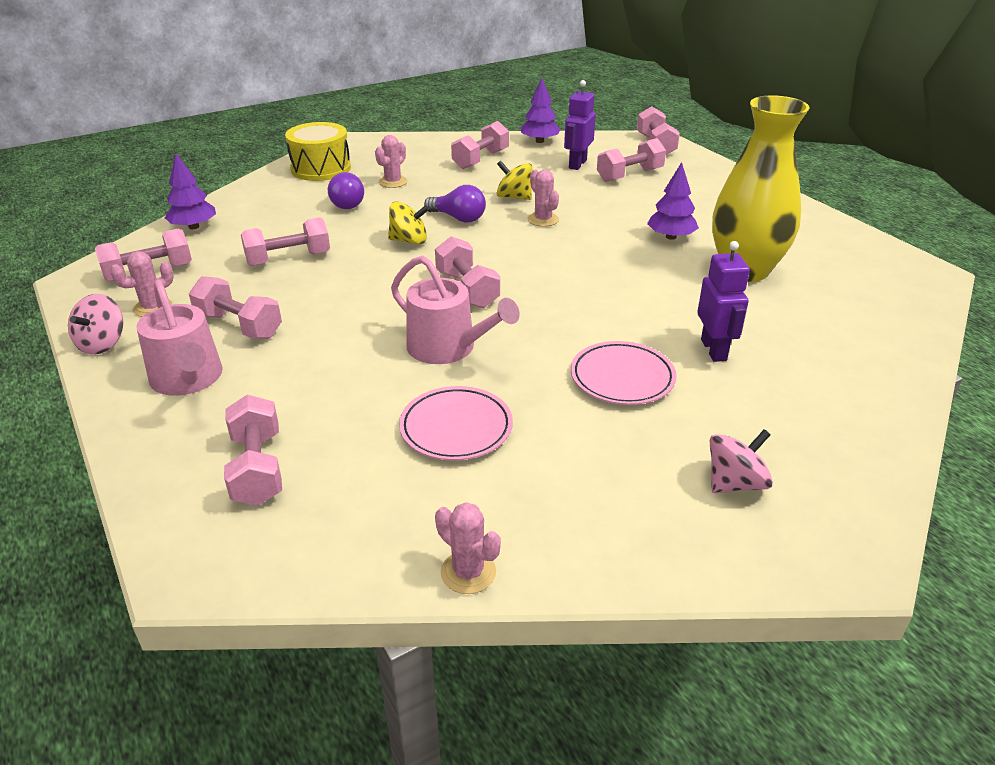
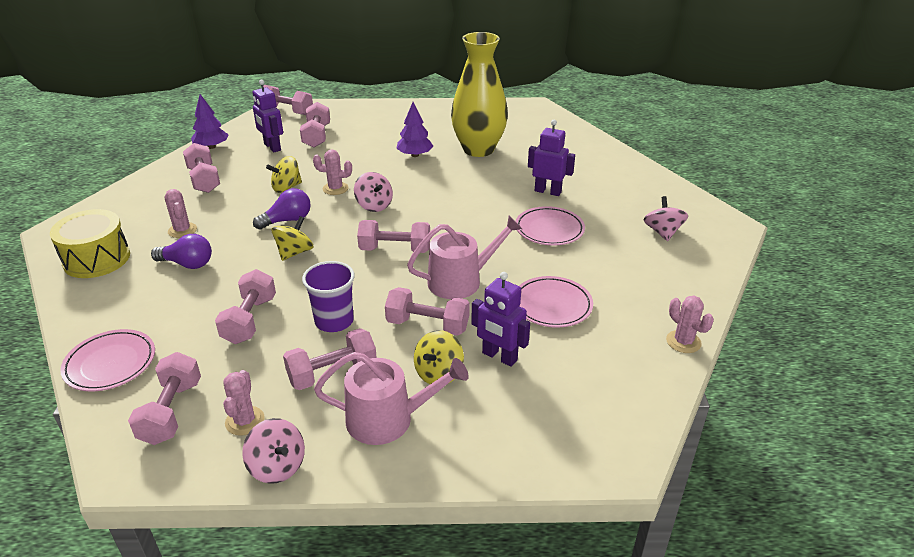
camera: 60 degrees left, 0 degrees up
purple tree [165,154,216,229] -> pink plate [60,329,155,391]
pink dumbbell [224,394,282,506] -> pink dumbbell moved to [385,287,470,336]
pink cactus [435,502,501,594] -> pink cactus turned 75 degrees clockwise [666,296,714,353]
none -> purple cup [302,261,355,332]
none -> pink spinning top [354,172,393,212]
none -> yellow spinning top [414,330,464,384]
none -> purple robot [471,272,530,367]

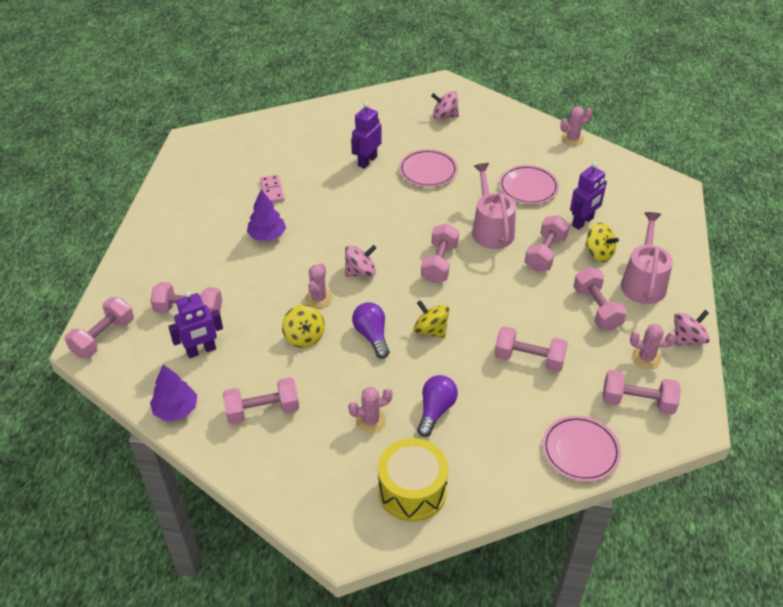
camera: 80 degrees left, 10 degrees up
purple cup [302,261,355,332] -> none
yellow vase [451,32,508,157] -> pink domino [260,175,285,203]

